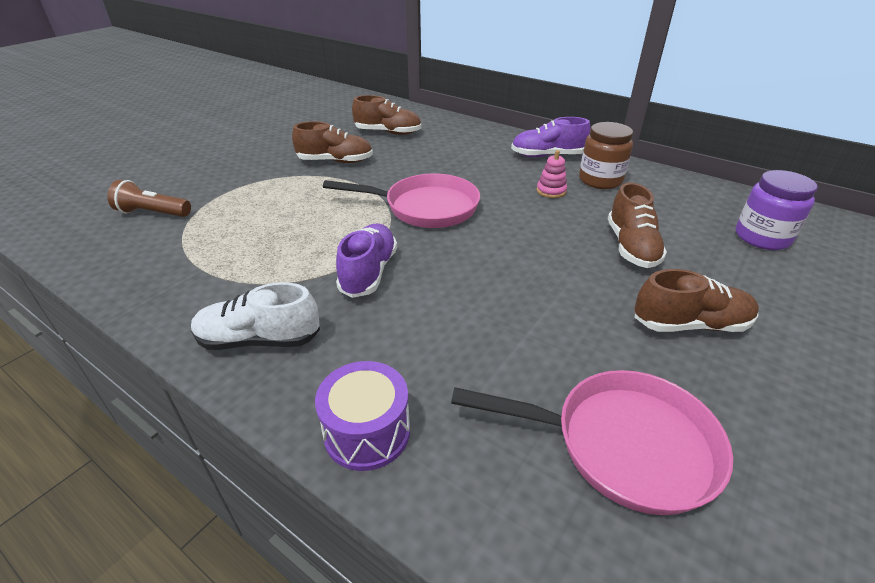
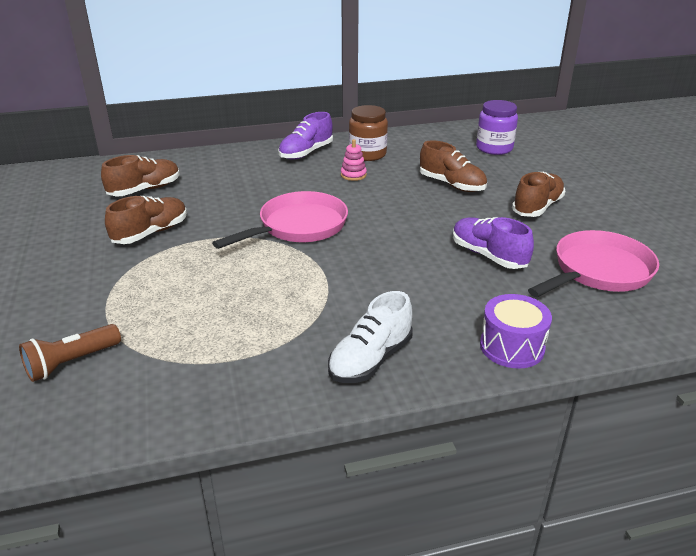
camera: 50 degrees left, 5 degrees down
purple shoe [336,224,397,298] -> purple shoe moved to [453,217,534,269]

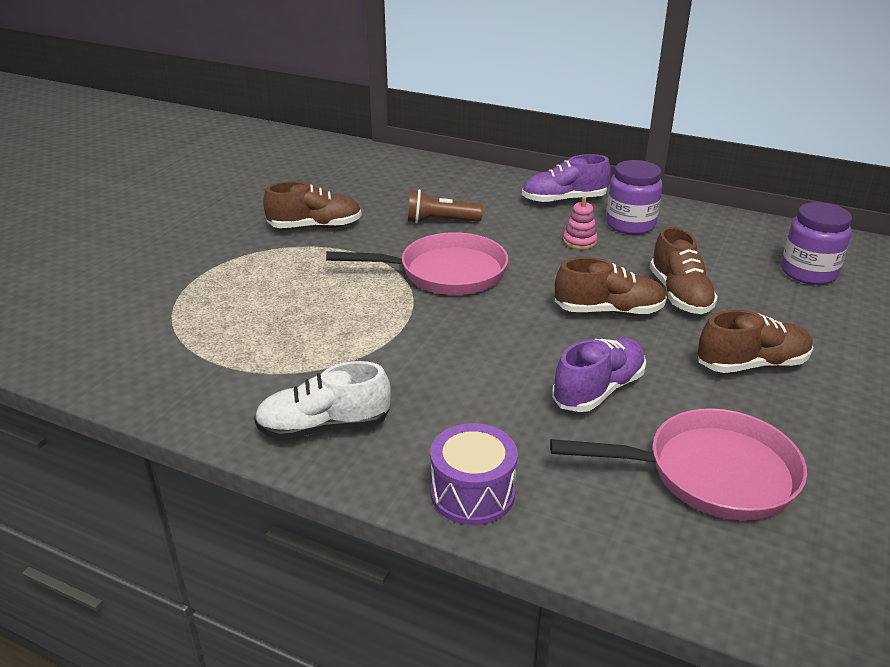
camera: 40 degrees right, 0 degrees up
brown flashlight [19,324,121,382] -> brown flashlight moved to [408,189,483,224]
brown shoe [101,155,180,196] -> brown shoe moved to [555,257,667,315]
brown jar [349,105,388,161] -> purple jar [606,160,662,235]
purple shoe [453,217,534,269] -> purple shoe turned 45 degrees clockwise [552,338,646,412]

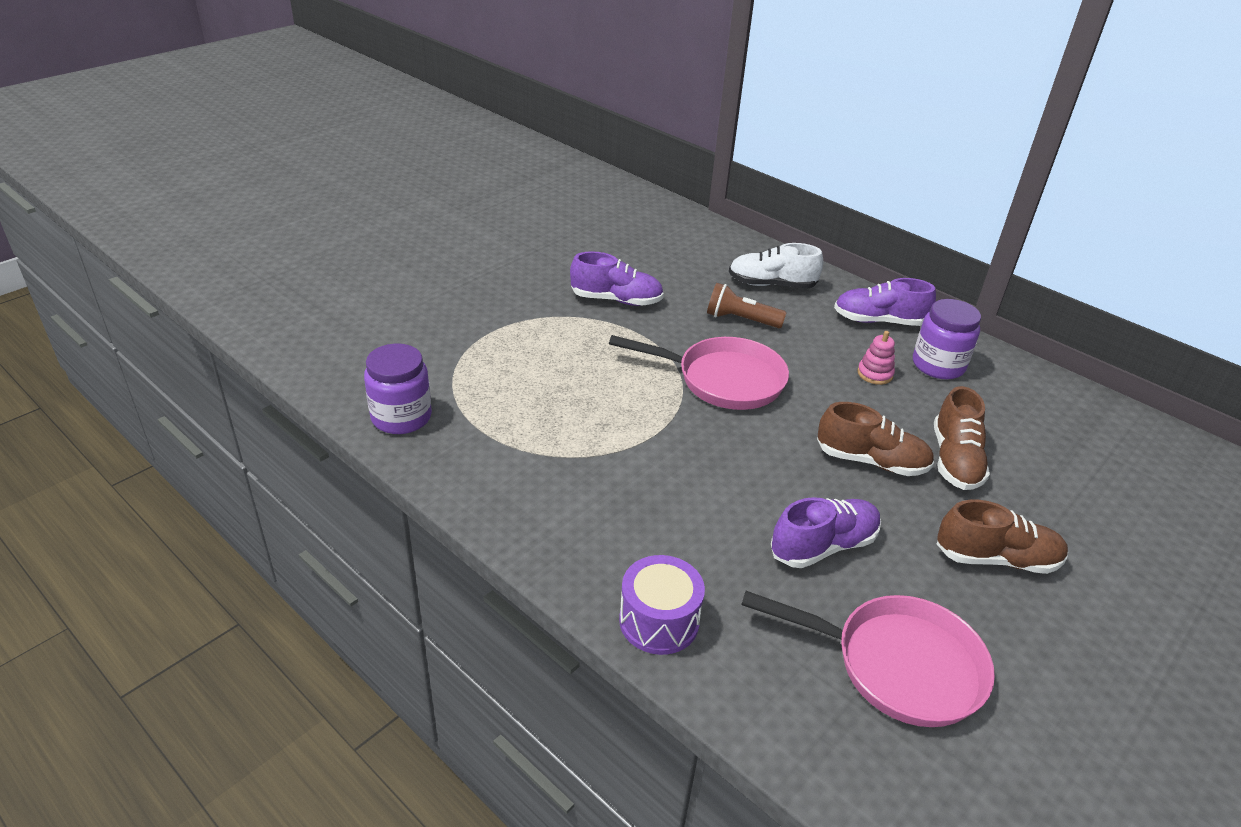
camera: 15 degrees right, 5 degrees up
white shoe [254,361,391,440] -> white shoe moved to [729,243,823,289]
brown shoe [263,181,362,228] -> purple shoe [570,251,664,306]
purple jar [781,202,852,285] -> purple jar moved to [364,343,432,434]

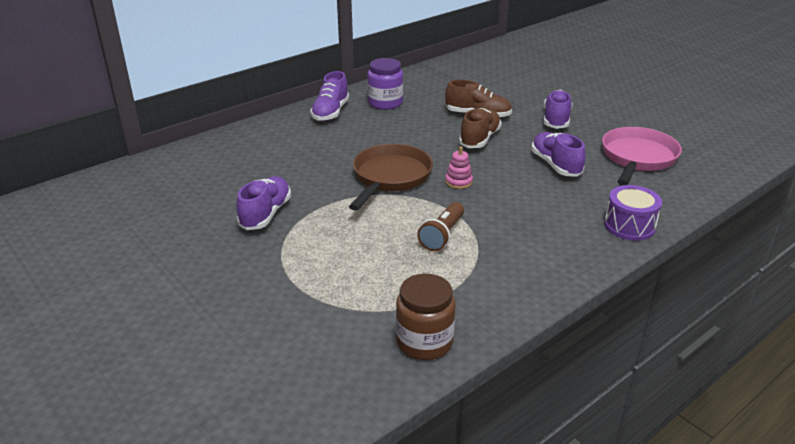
camera: 80 degrees left, 5 degrees down
purple jar [364,343,432,434] -> brown jar [396,274,456,360]
pink pan [609,335,789,410] -> brown pan [349,144,433,211]
brown flashlight [707,283,786,328] -> brown flashlight moved to [417,202,464,251]
white shoe [729,243,823,289] -> none
pink stacking toy [857,331,895,385] -> pink stacking toy moved to [445,146,473,189]
brown shoe [937,500,1068,574] -> purple shoe [544,90,573,129]

